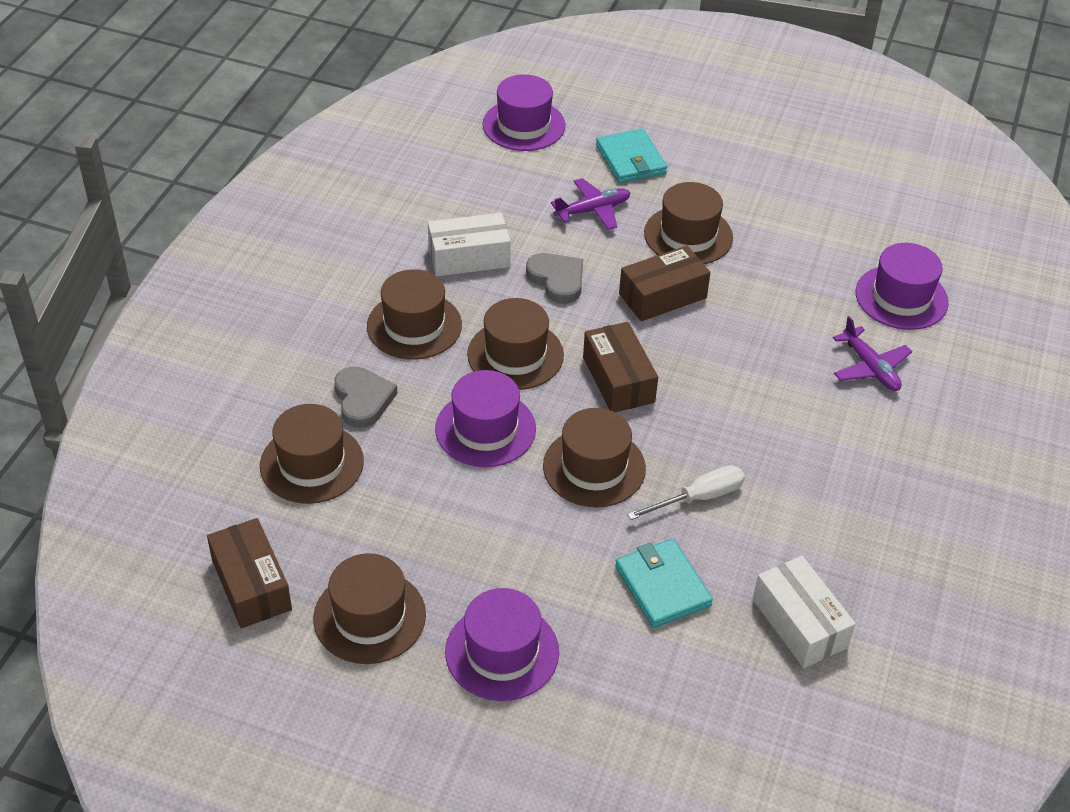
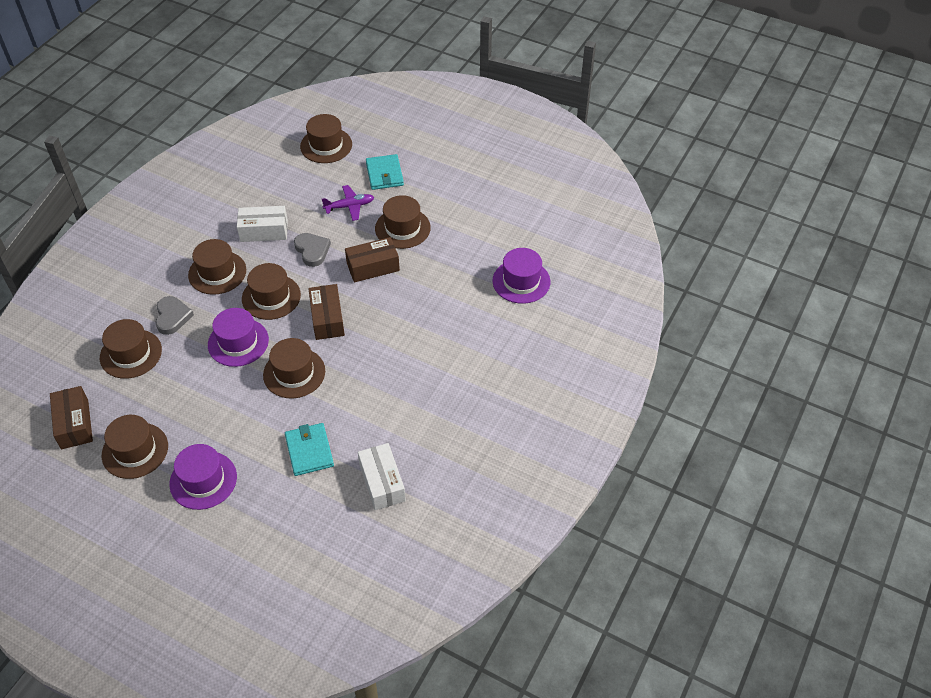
camera: 10 degrees right, 5 degrees up
purple hat [483,74,565,151] -> brown hat [300,114,352,163]
white screwdriver [627,465,745,520] -> none
purple plane [833,316,912,391] -> none

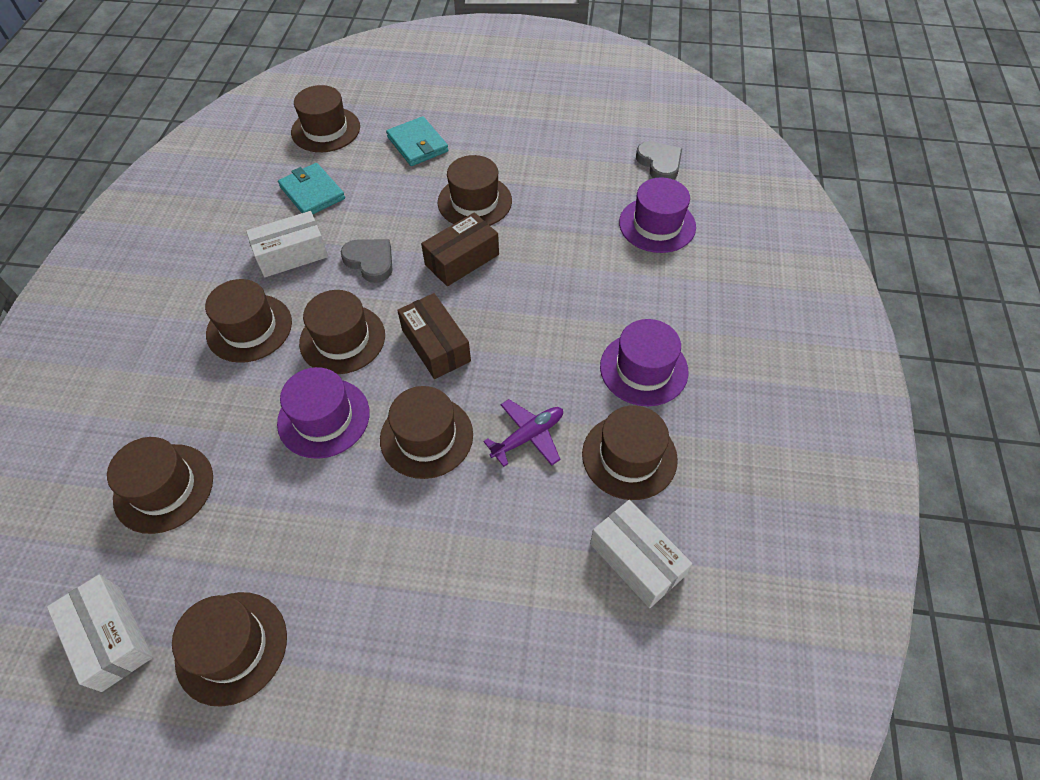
camera: 20 degrees left, 5 degrees up
brown box [50,386,93,449] -> white box [47,575,153,692]
grey heart [155,296,194,335] -> grey heart moved to [636,141,682,180]
purple hat [169,444,237,510] -> purple hat moved to [600,319,688,406]
turquoise wallet [285,423,334,476] -> turquoise wallet moved to [278,163,345,214]
purple plane [322,185,374,221] -> purple plane moved to [483,399,563,467]
none -> brown hat [582,405,678,500]

